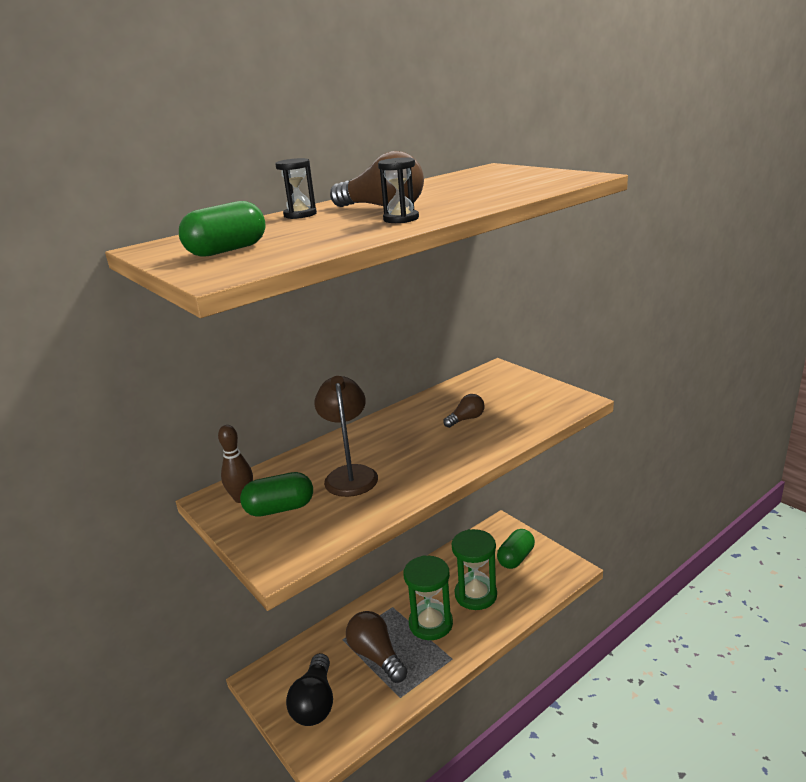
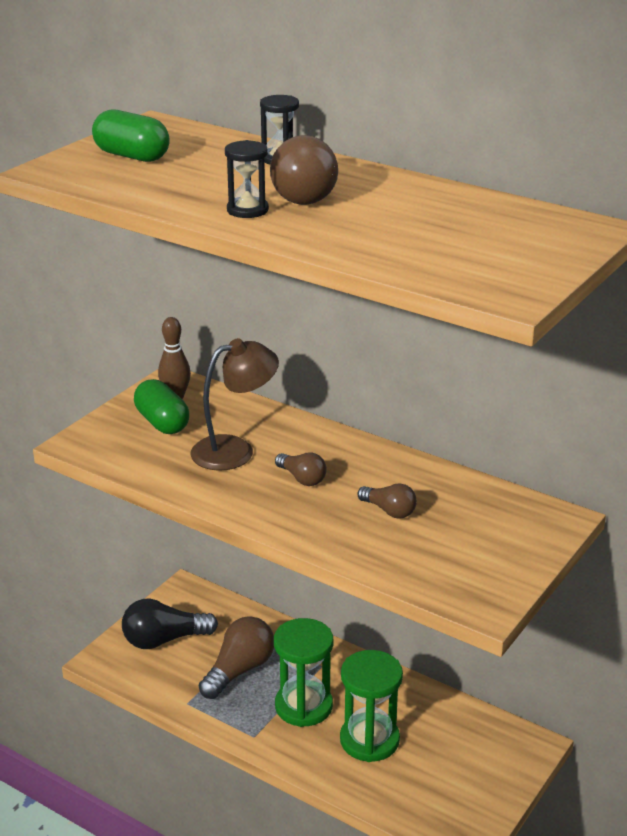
camera: 70 degrees right, 5 degrees up
green capsule [497,529,535,569] -> none
none -> brown light bulb [275,452,327,486]

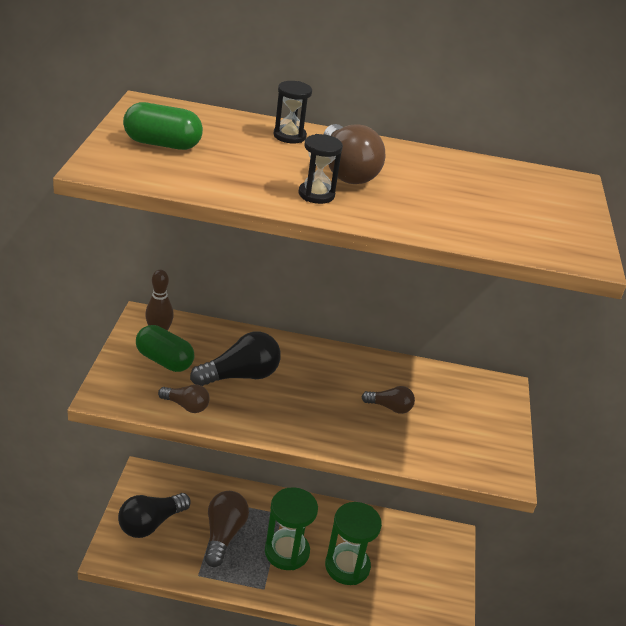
camera: 30 degrees left, 5 degrees up
brown lamp [191,338,279,471] -> black light bulb [190,331,281,386]
brown light bulb [275,452,327,486] -> brown light bulb moved to [158,384,210,413]

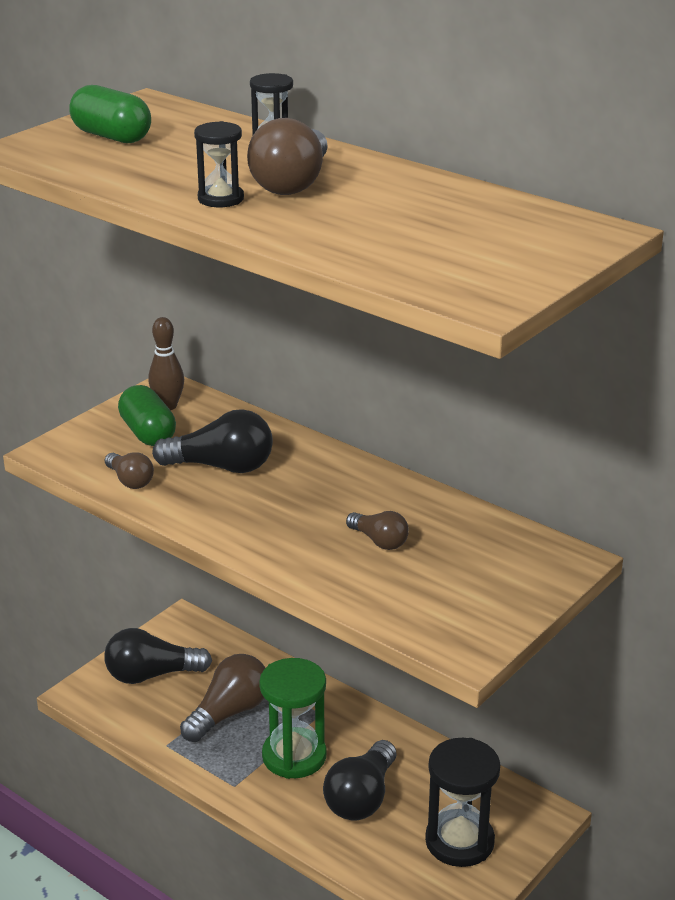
camera: 35 degrees right, 5 degrees down
green hourglass [325,502,382,585] -> black light bulb [323,740,396,820]
none -> black hourglass [425,738,500,867]

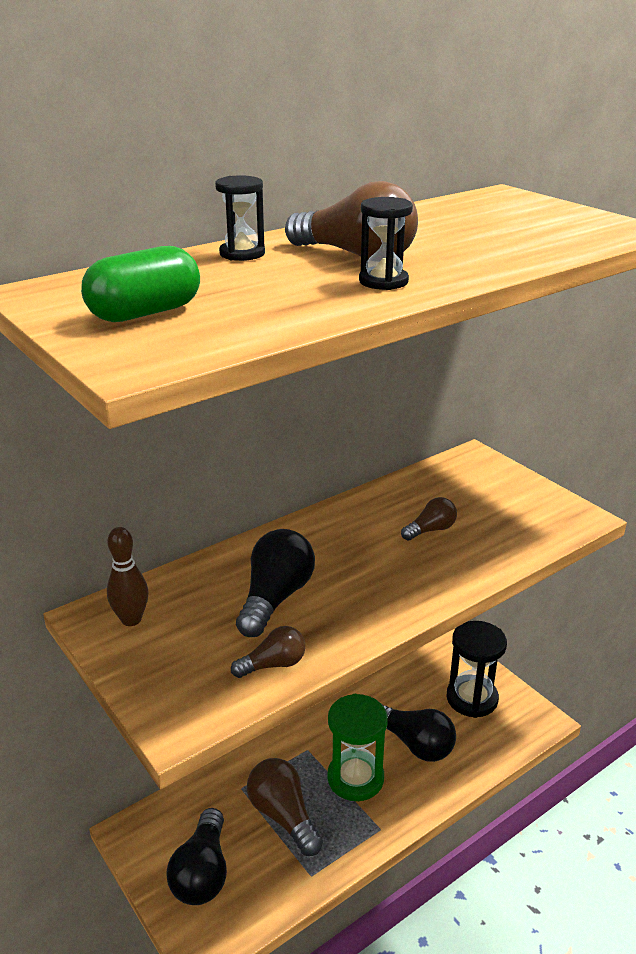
camera: 75 degrees left, 0 degrees up
green capsule [118,385,176,446] -> none

